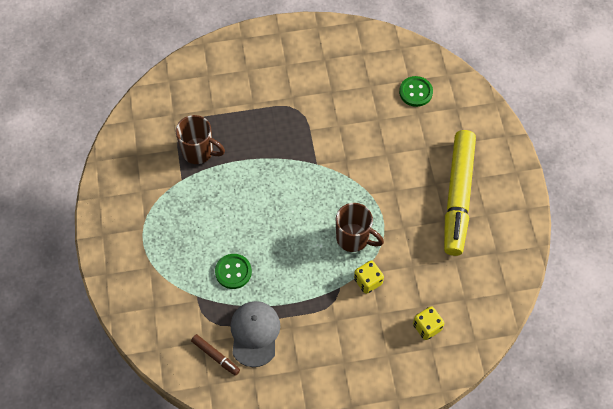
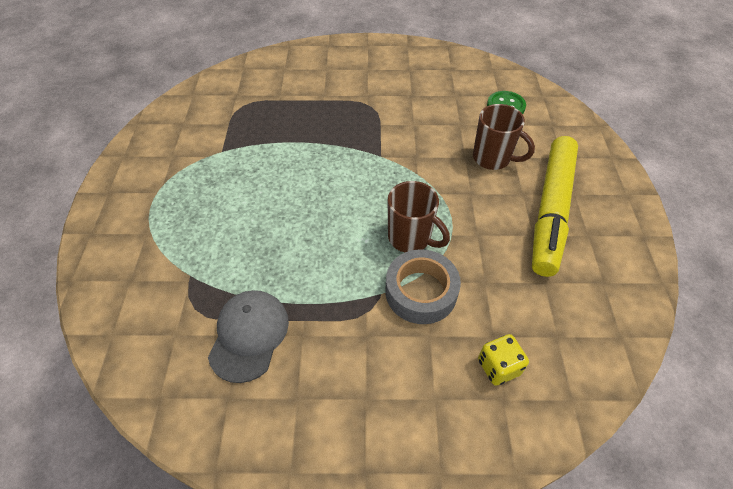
camera: 10 degrees right, 10 degrees down
brown mug [176,115,225,164] -> brown mug moved to [473,104,535,170]
brown marker [191,334,240,376] -> none
green button [215,254,252,289] -> none
yellow dice [354,260,384,294] -> grey tape [385,249,461,324]

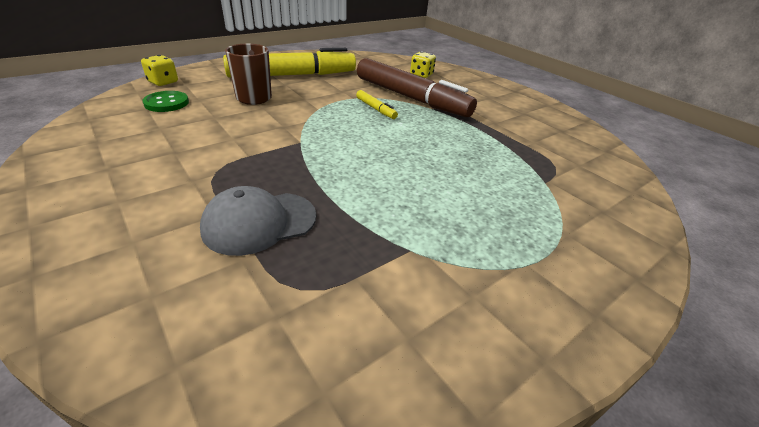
camera: 130 degrees left, 15 degrees down
grey cap [208,290,289,383] -> grey cap moved to [200,186,317,256]
grey tape [385,249,461,324] -> brown marker [357,58,477,117]
brown mug [388,181,450,252] -> yellow marker [356,90,398,119]
none -> yellow dice [141,55,178,86]

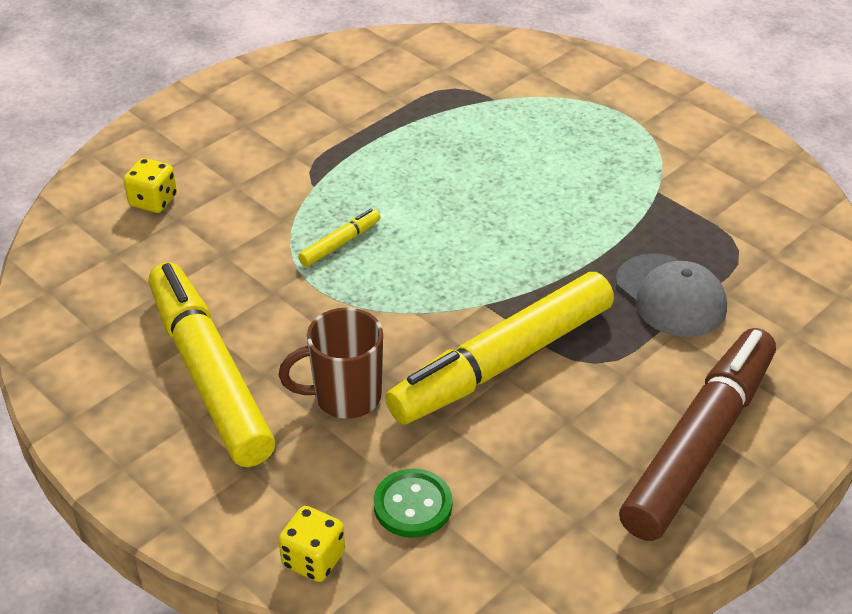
camera: 95 degrees left, 5 degrees up
brown marker [357,58,477,117] -> brown marker moved to [619,328,776,541]
none -> yellow marker [385,272,614,424]

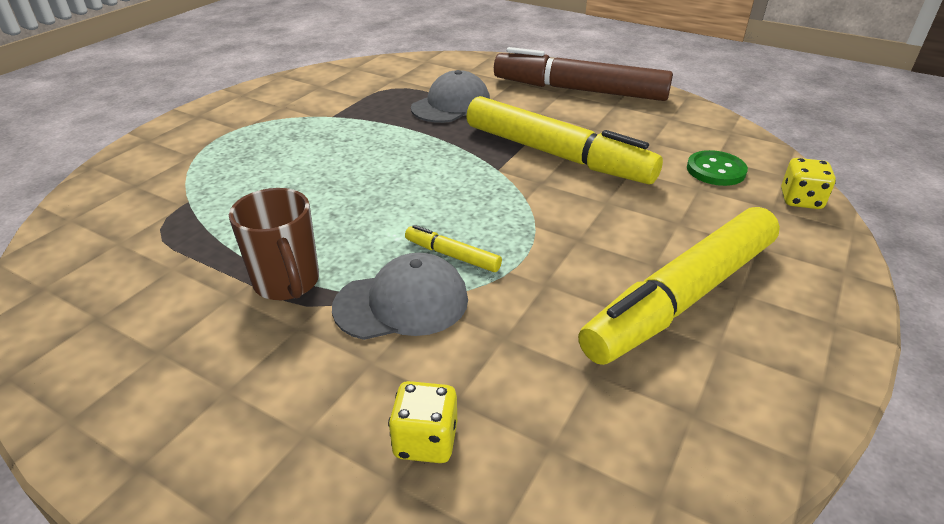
camera: 105 degrees left, 5 degrees down
brown mug [279,307,383,419] -> brown mug moved to [229,188,319,300]
none -> grey cap [332,253,468,340]

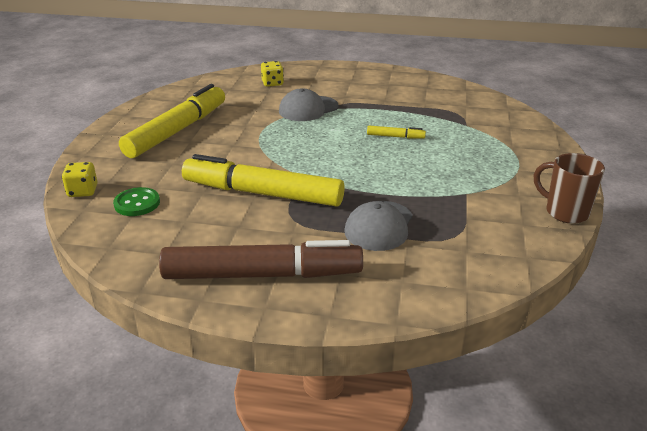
camera: 160 degrees right, 5 degrees down
brown mug [229,188,319,300] -> brown mug moved to [534,153,605,224]
yellow marker [405,225,502,272] -> yellow marker moved to [367,126,426,139]

